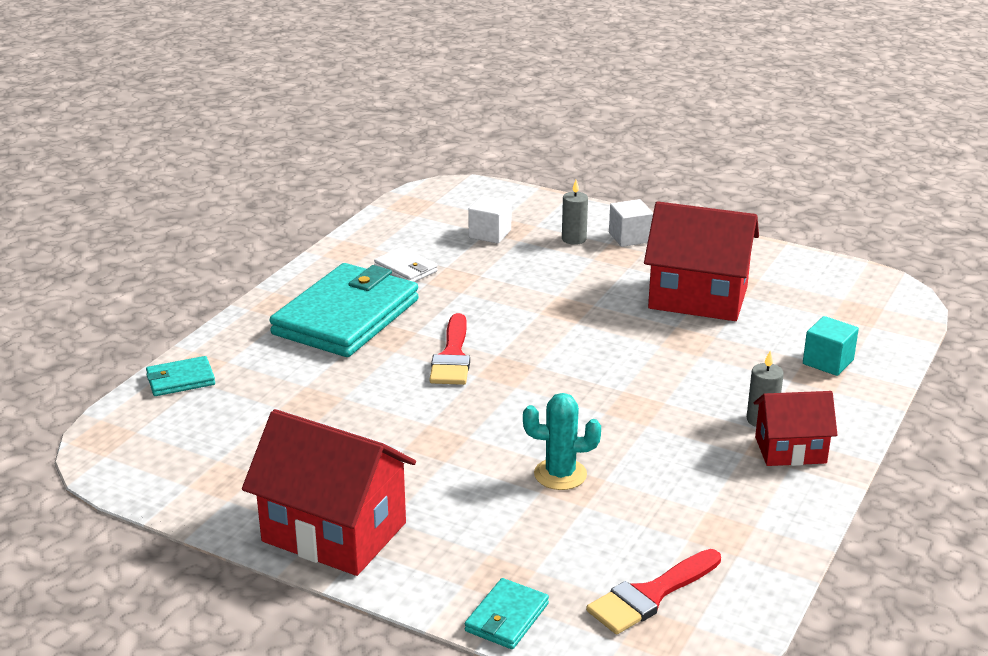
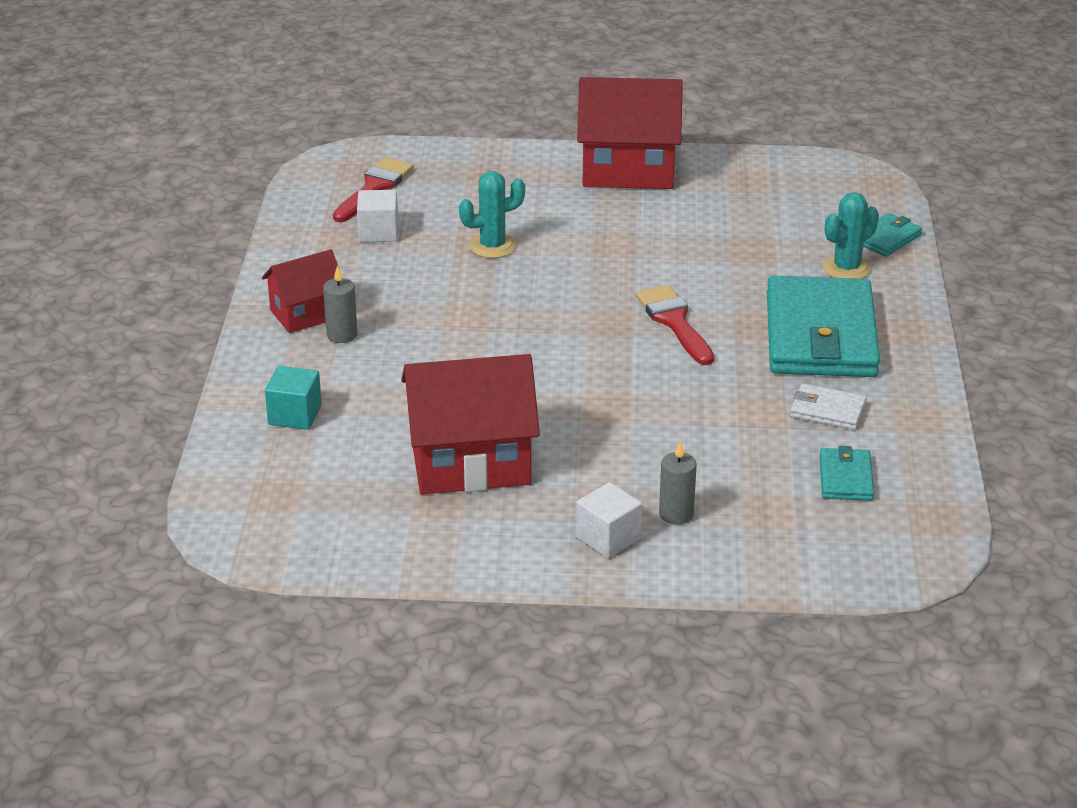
camera: 155 degrees right, 5 degrees up
turquoise wallet [465,578,549,649] -> turquoise wallet moved to [819,446,874,501]
white cube [468,196,512,244] -> white cube moved to [357,190,398,242]
none -> turquoise cactus [823,192,879,279]

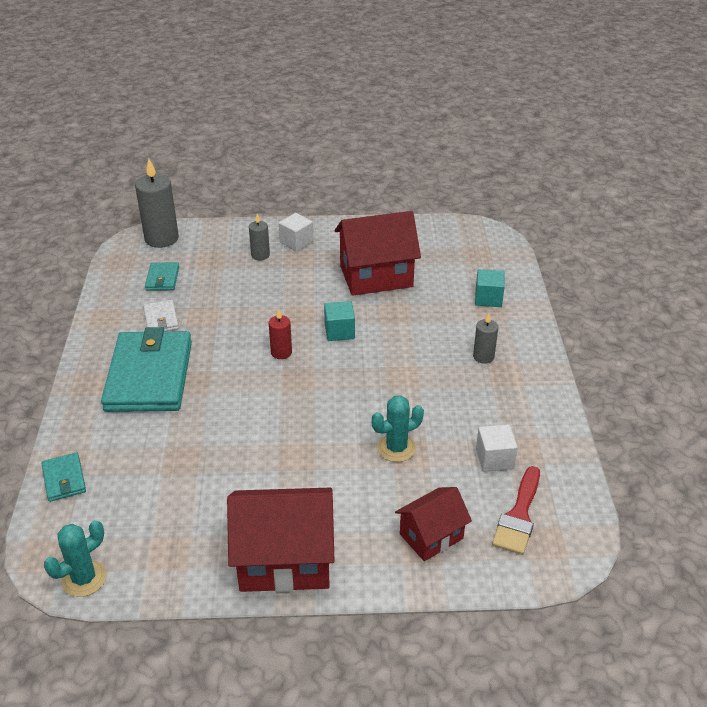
camera: 175 degrees right, 5 degrees up
red house [262,249,338,333] -> red house moved to [395,487,472,561]
red brush [636,285,714,365] -> none
white wallet [790,383,867,430] -> white wallet turned 60 degrees clockwise [143,300,179,332]
turquoise cactus [823,192,879,279] -> turquoise cactus moved to [44,520,107,597]
turquoise wallet [863,213,922,257] -> turquoise wallet turned 60 degrees counterclockwise [42,452,86,502]
none -> grey candle [135,159,179,248]
none -> red candle [269,308,292,359]
none -> turquoise cube [324,301,355,341]

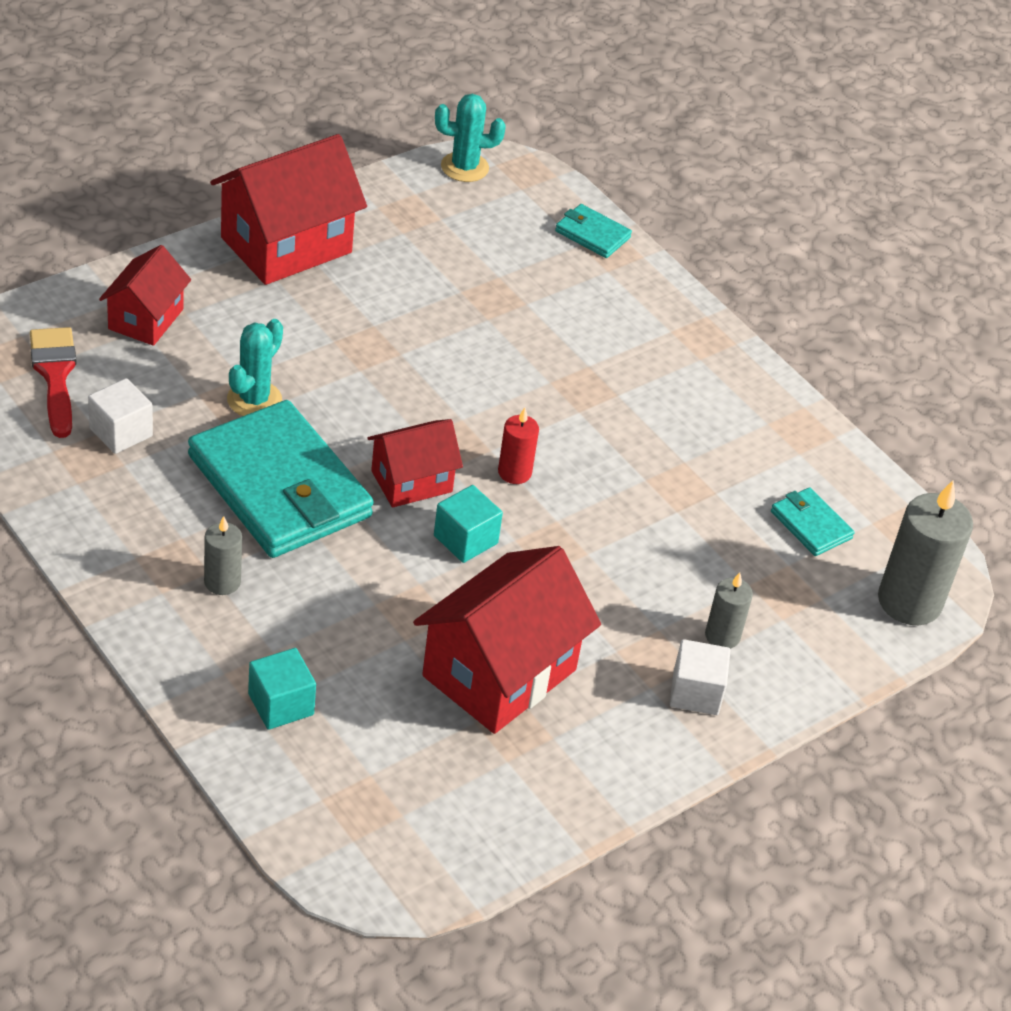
camera: 140 degrees right, 5 degrees up
turquoise cactus [44,520,107,597] -> turquoise cactus turned 75 degrees clockwise [435,94,505,182]
turquoise wallet [101,327,192,412] -> turquoise wallet moved to [188,400,374,558]
white wallet [143,300,179,332] -> none
none -> red house [367,419,463,508]

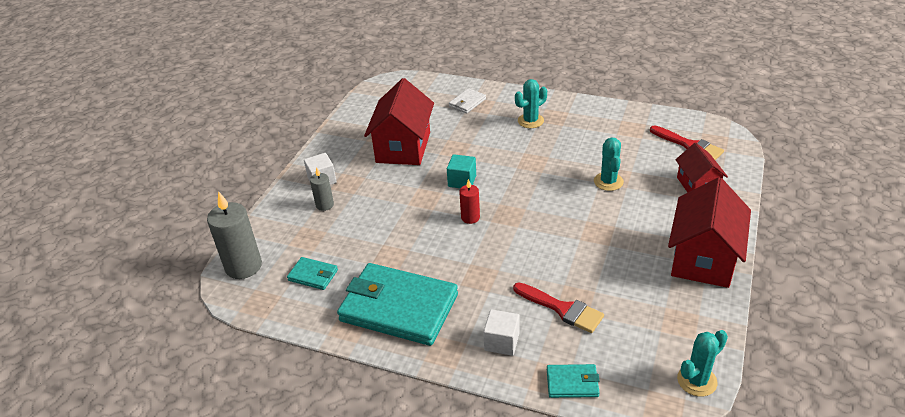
camera: 155 degrees right, 5 degrees down
white cube [88,378,153,454] -> white cube moved to [483,309,520,356]
turquoise wallet [188,400,374,558] -> turquoise wallet moved to [337,263,458,346]
grey candle [204,516,242,595] -> turquoise cactus [515,79,547,128]
turquoise cube [248,648,316,730] -> white wallet [449,88,486,114]
red house [367,419,463,508] -> none
none -> red brush [513,283,604,333]

